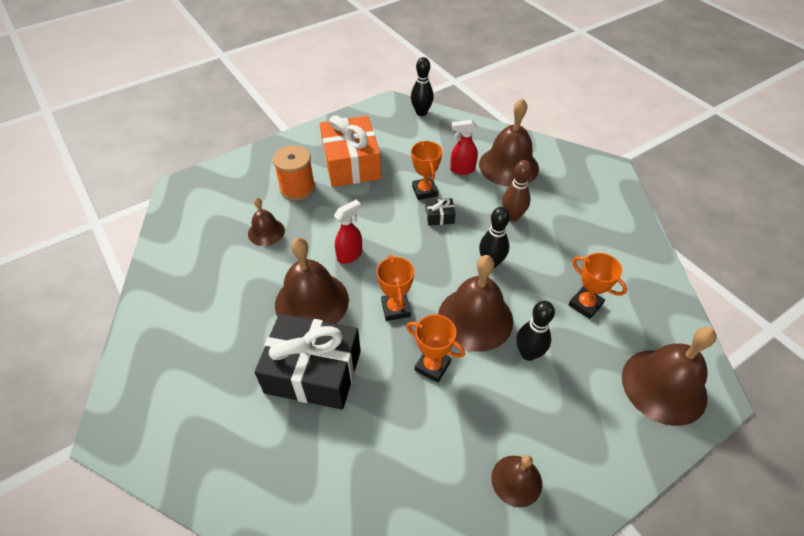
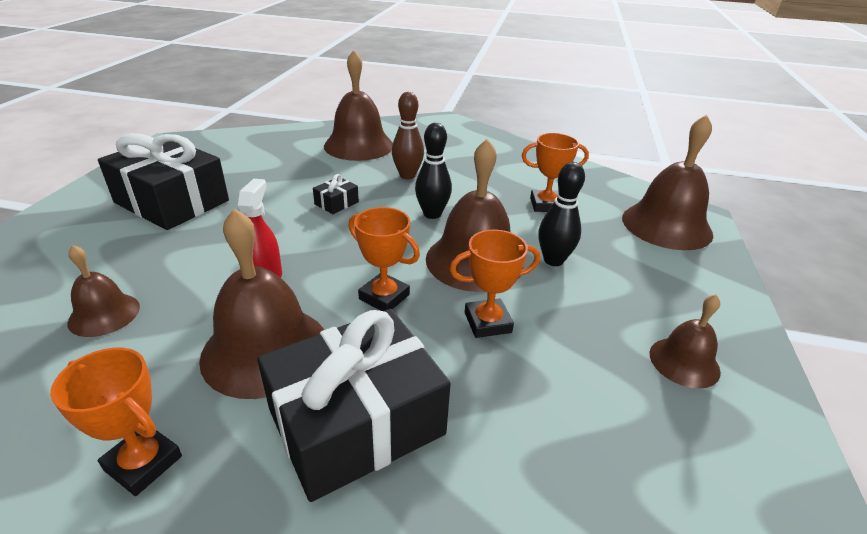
camera: 45 degrees left, 15 degrees down
orange spool [273,145,315,201] -> none
orange gift [320,115,381,187] -> black gift [98,133,229,230]
black bowling pin [411,57,434,116] -> none
orange trophy [411,141,442,200] -> orange trophy moved to [50,348,182,496]
red spray bottle [450,120,478,175] -> none

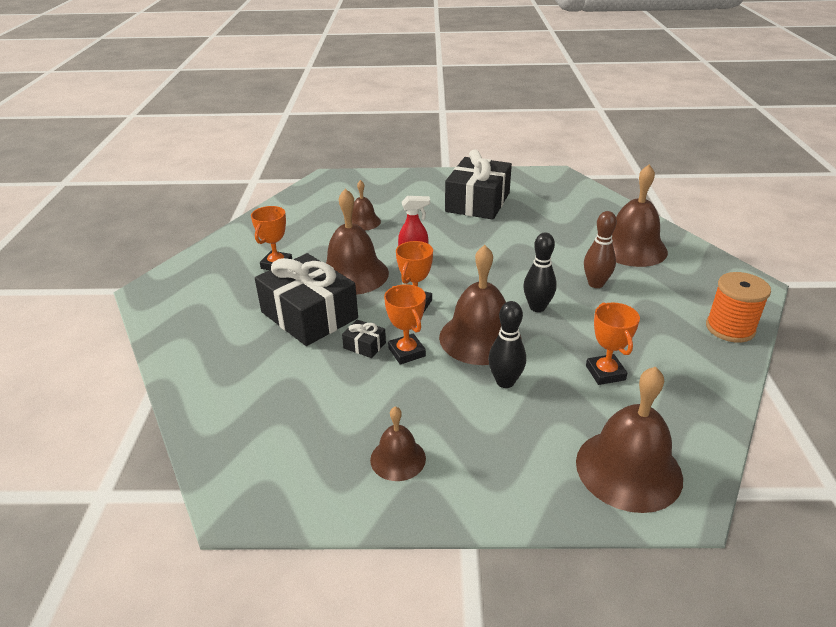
camera: 80 degrees right, 0 degrees up
black gift [313,174,359,214] -> black gift moved to [342,320,386,358]
none -> orange spool [706,272,771,343]

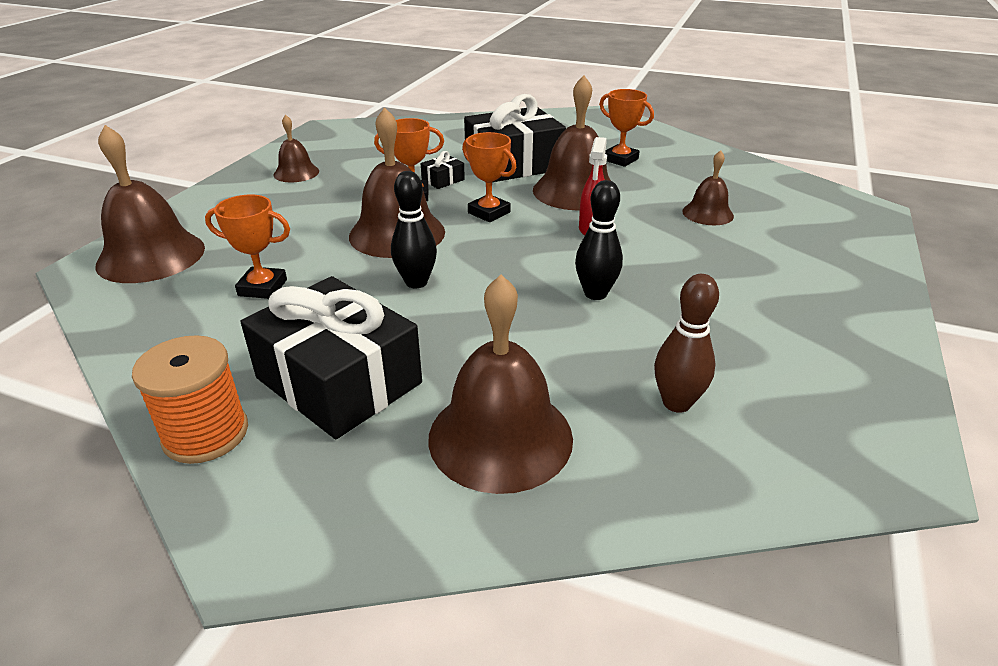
camera: 110 degrees right, 0 degrees up
black gift [445,149,512,220] -> black gift moved to [241,276,422,439]
black bowling pin [488,301,526,388] -> black bowling pin moved to [575,180,623,300]
brown bowling pin [584,211,617,288] -> brown bowling pin moved to [654,274,719,413]

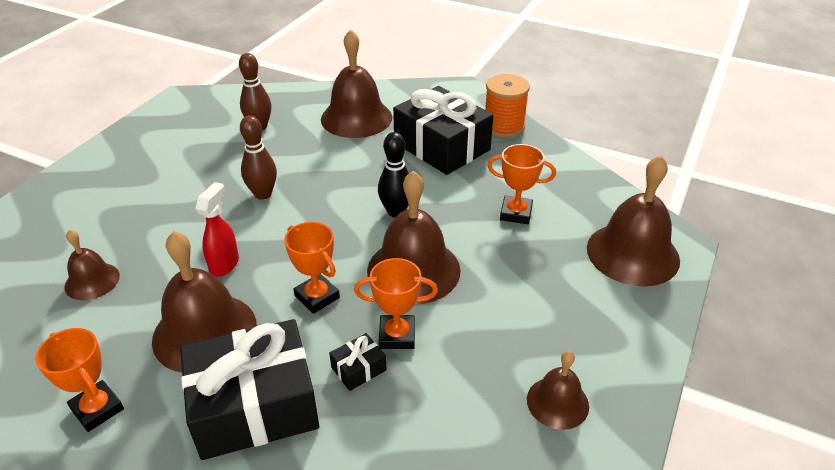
camera: 175 degrees left, 5 degrees up
black bowling pin [575,180,623,300] -> brown bowling pin [240,115,277,200]

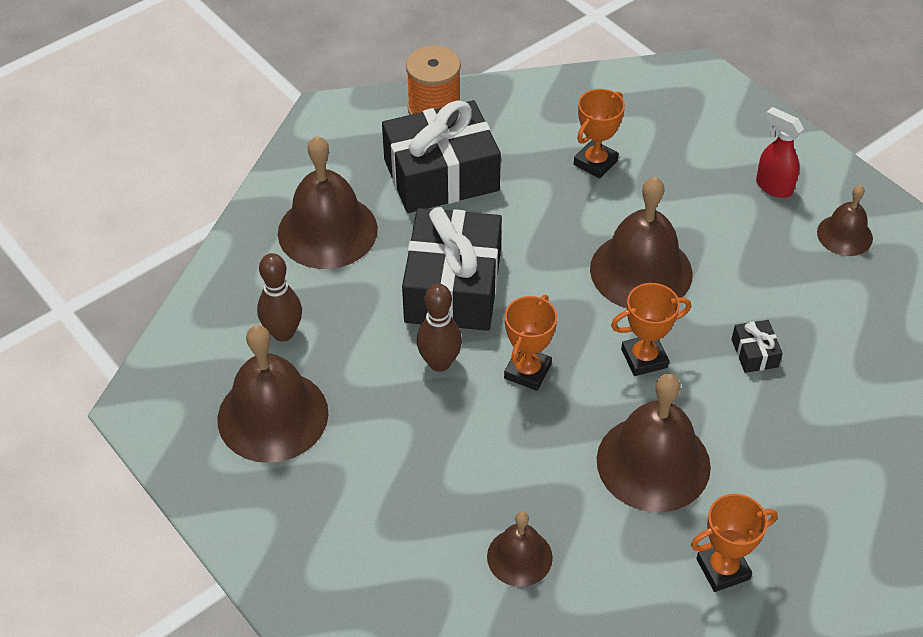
camera: 65 degrees left, 10 degrees up
black gift [180,319,319,460] -> black gift moved to [402,207,502,331]
red spray bottle [195,182,239,277] -> red spray bottle moved to [756,107,804,198]
orange trophy [354,258,438,349] -> orange trophy moved to [504,295,557,391]
black bowling pin [378,132,409,217] -> none
brown bell [587,155,680,286] -> brown bell moved to [218,325,328,463]

